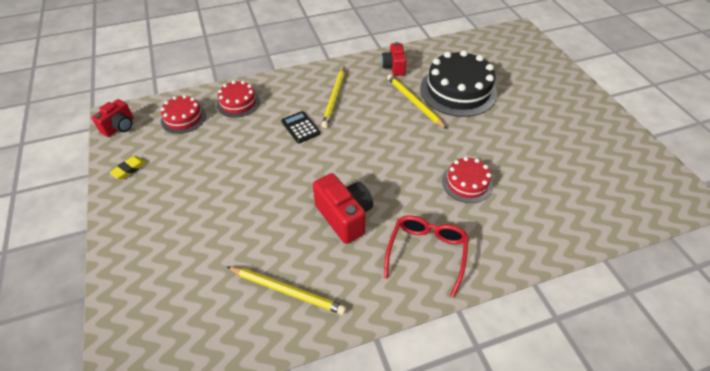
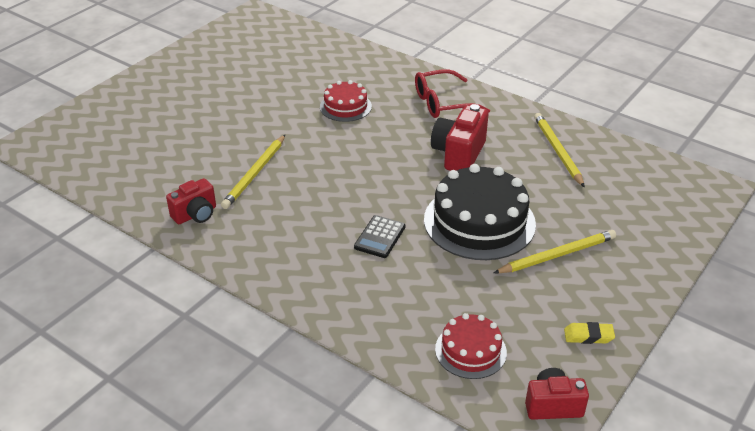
camera: 125 degrees left, 10 degrees down
red cake [217,80,260,118] -> none
yellow pencil [321,66,345,128] -> yellow pencil moved to [494,230,616,273]
black cake [420,50,497,117] -> black cake moved to [424,164,536,260]

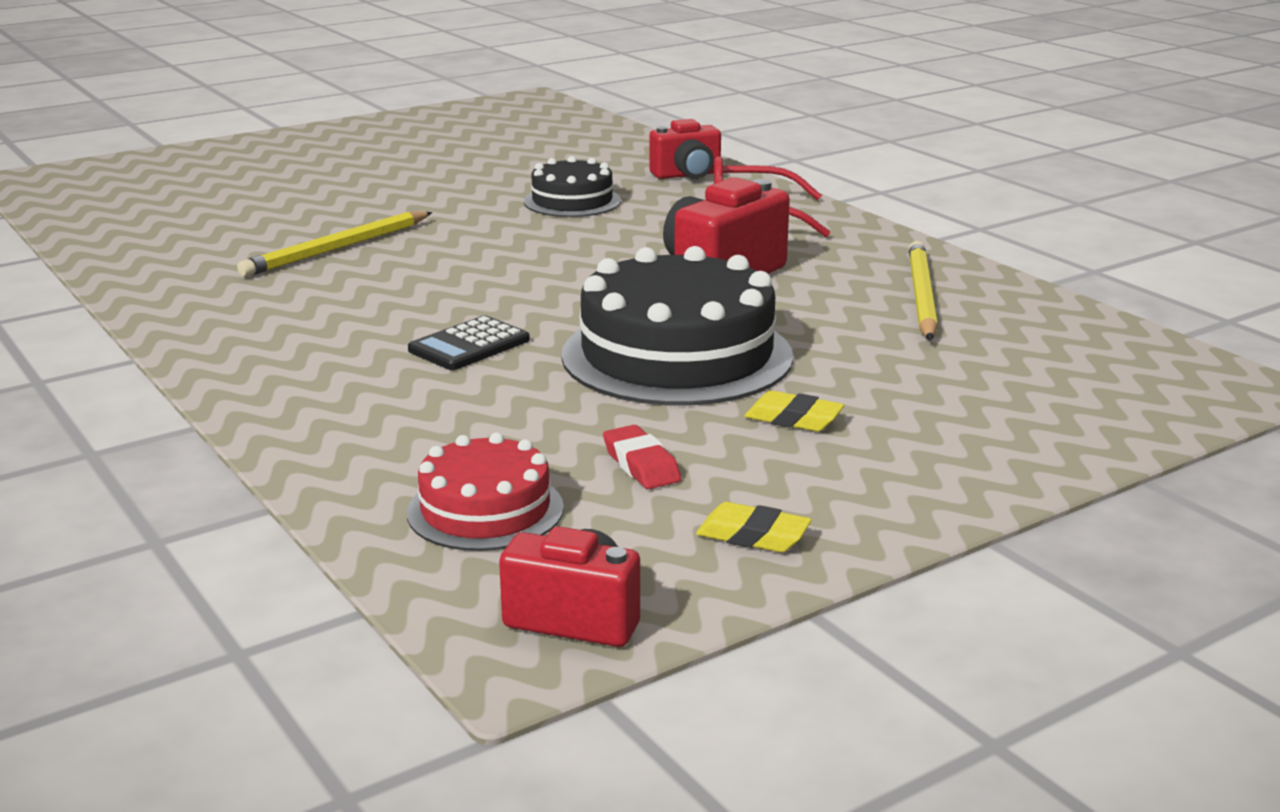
camera: 20 degrees right, 15 degrees down
red camera [166,178,216,224] -> red camera moved to [649,119,721,179]
red cake [320,80,372,122] -> black cake [524,156,621,217]
yellow pencil [494,230,616,273] -> yellow eraser [744,391,844,432]
none -> red eraser [603,425,681,489]

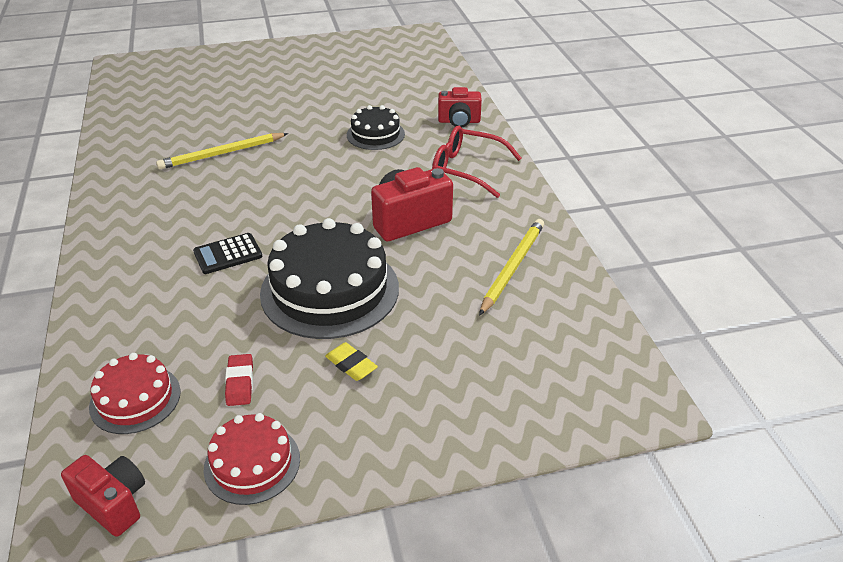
camera: 20 degrees right, 15 degrees up
yellow eraser [696,502,811,552] -> red cake [204,413,300,505]

